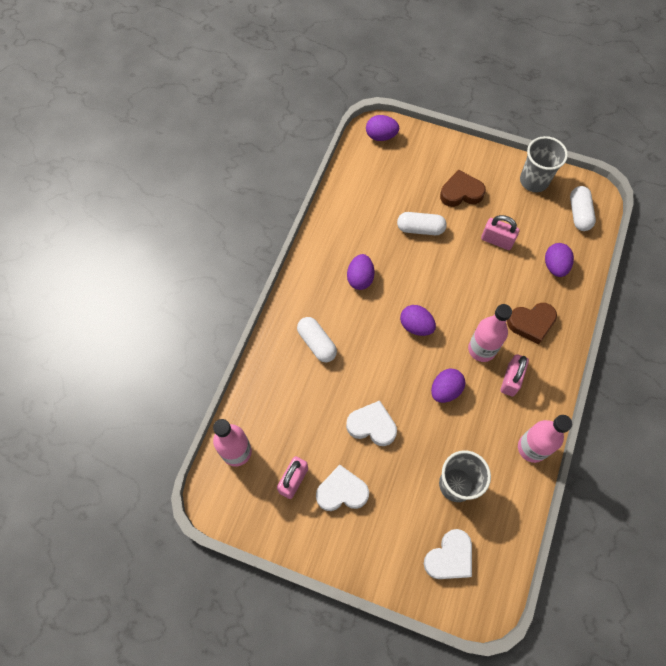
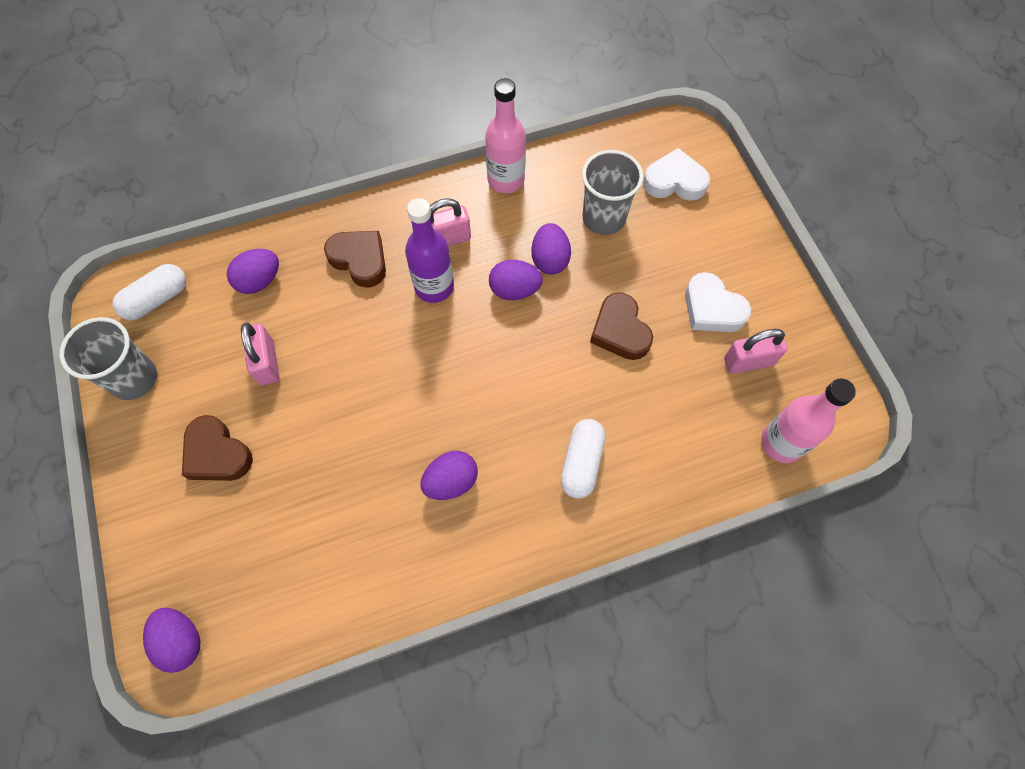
camera: 130 degrees left, 0 degrees up
white heart [346,400,397,446] -> brown heart [590,292,653,360]
white capsule [397,212,447,235] -> none
purple egg [400,305,436,336] -> purple egg moved to [531,223,571,274]
pink bottle [468,304,512,362] -> purple bottle [405,198,454,303]

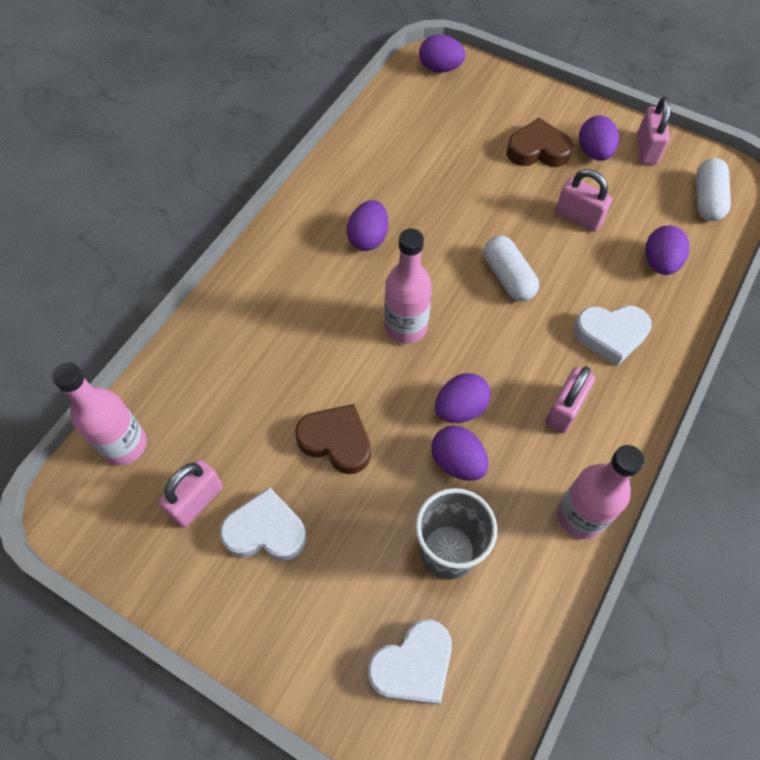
camera: 140 degrees right, 5 degrees down
grey cup [59,317,157,400] -> pink padlock [637,96,671,165]
brown heart [324,231,386,288] -> white heart [574,305,652,366]
purple bottle [405,198,454,303] -> none
white capsule [561,419,605,499] -> white capsule moved to [484,236,539,301]
none -> pink bottle [384,229,432,344]
none -> purple egg [579,115,619,161]

